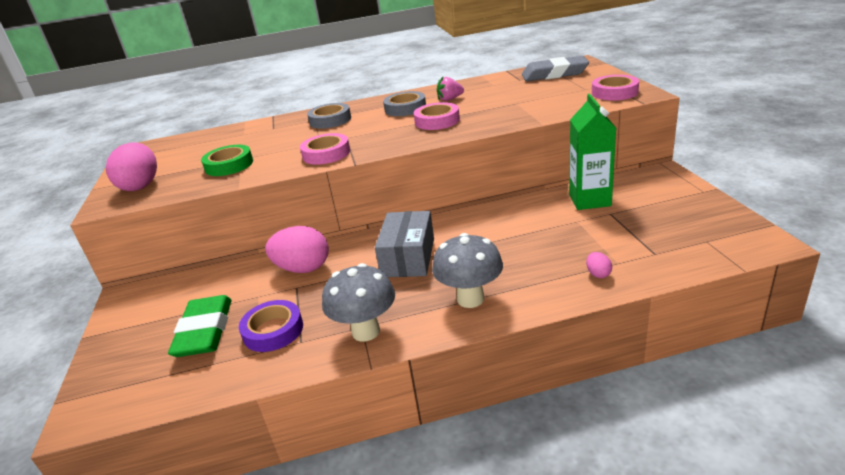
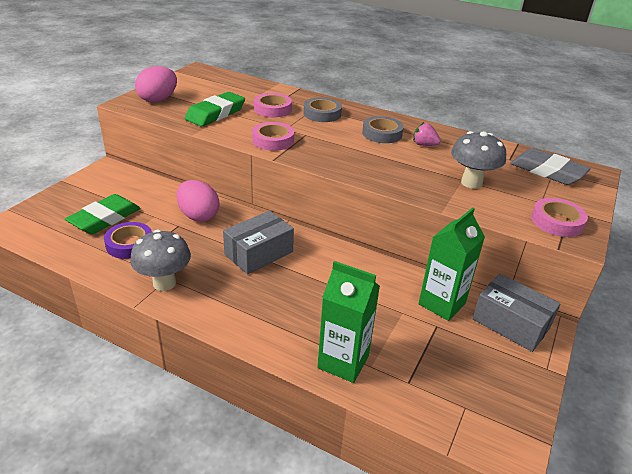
camera: 35 degrees right, 5 degrees up
green tape [201,145,253,176] -> green eraser [185,92,245,127]
pink tape [414,102,460,130] -> pink tape moved to [254,93,292,117]
grey mushroom [432,233,503,308] -> grey mushroom moved to [451,131,506,189]
pink egg [586,252,612,278] -> green carton [318,261,380,383]
none -> grey box [472,274,561,352]

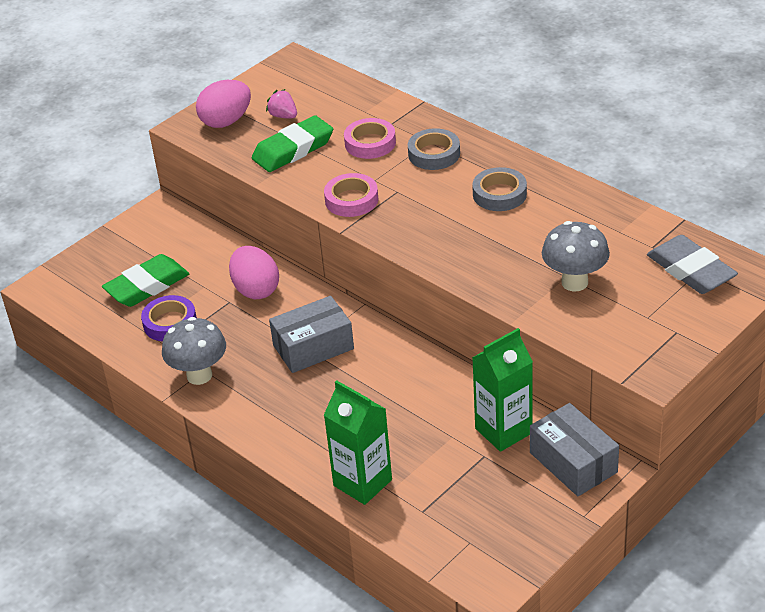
camera: 20 degrees right, 5 degrees up
pink strawberry [413,122,441,146] -> pink strawberry moved to [266,89,297,119]
pink tape [531,198,588,237] -> none

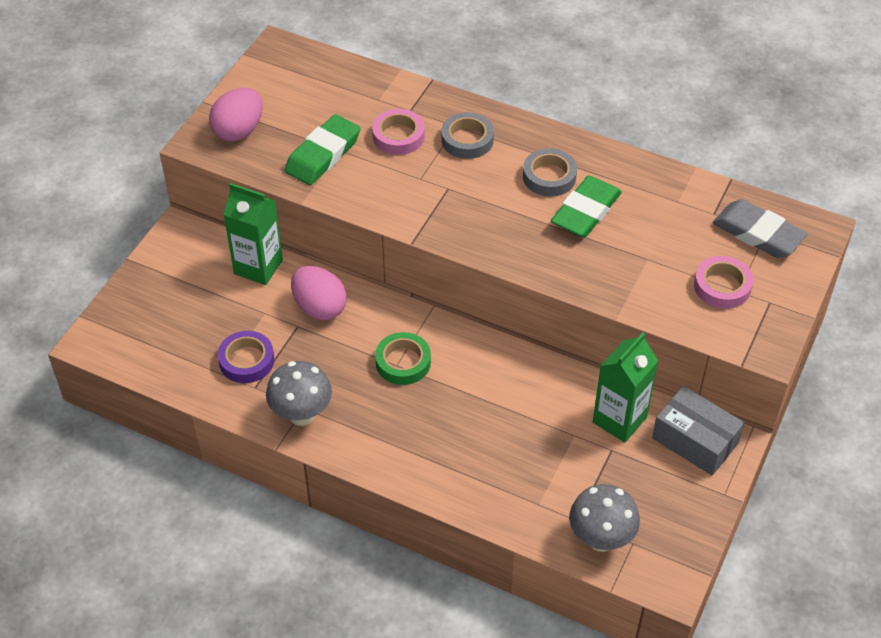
camera: 20 degrees left, 10 degrees up
green eraser [102,254,189,307] -> green eraser moved to [551,176,622,238]
pink strawberry [266,89,297,119] -> none
grey box [269,296,354,373] -> green tape [375,332,431,385]
pink tape [324,173,378,217] -> pink tape moved to [694,256,753,309]
green carton [324,380,392,505] -> green carton moved to [223,183,283,285]
grey mushroom [542,221,610,292] -> grey mushroom moved to [569,484,640,552]

